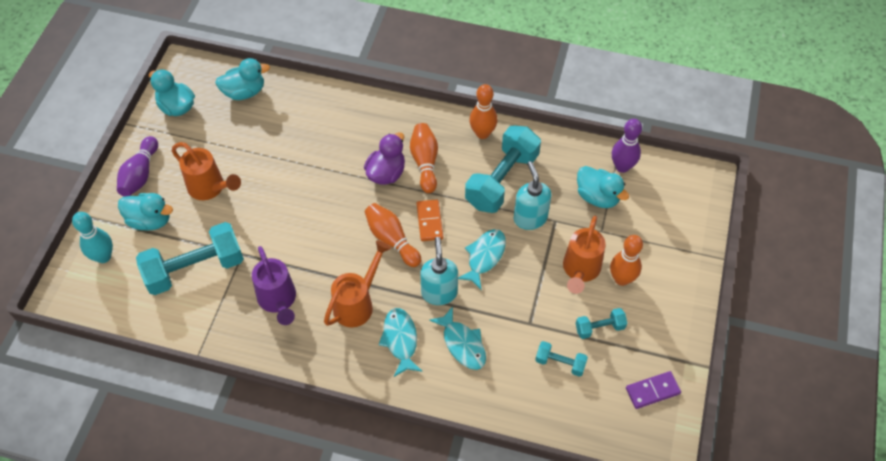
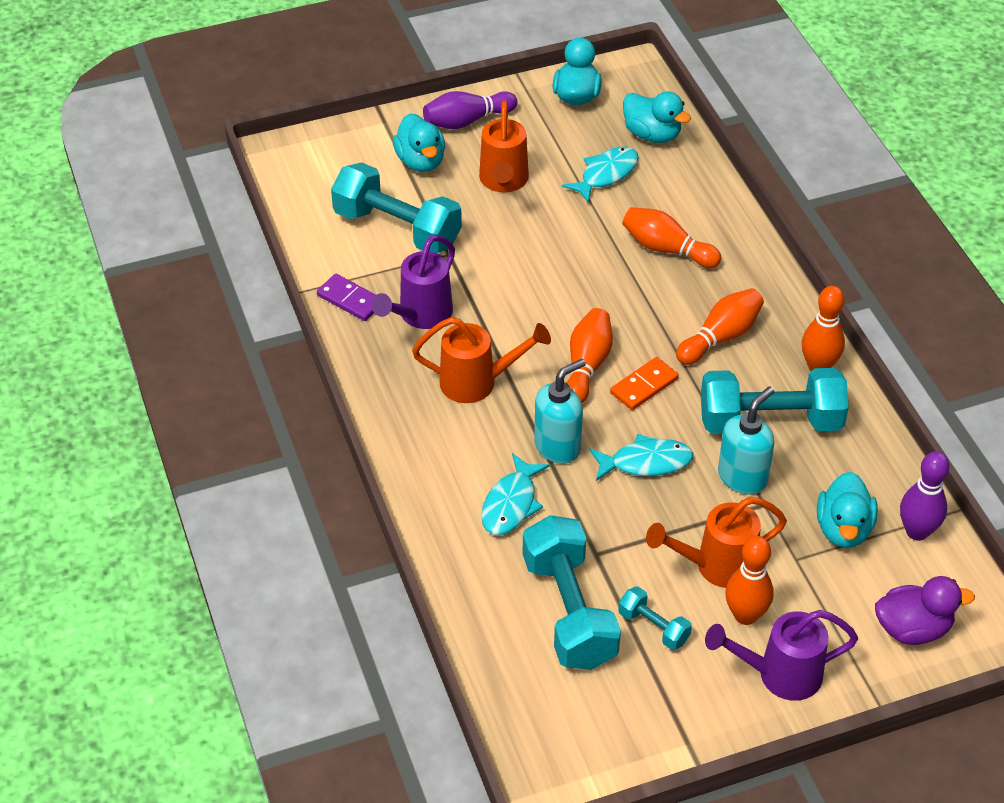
camera: 55 degrees right, 10 degrees down
turquoise bowling pin [72,212,113,263] -> none
purple duck [364,132,405,185] -> purple duck moved to [875,576,975,645]
turquoise fish [378,308,423,377] -> turquoise fish moved to [562,147,638,203]
turquoise dumbbell [535,341,588,377] -> turquoise dumbbell [523,515,621,670], size x2.09
purple domino [626,371,681,409] -> purple domino moved to [317,274,376,321]
none -> orange bowling pin [622,207,721,268]
none -> purple watering can [705,610,858,701]

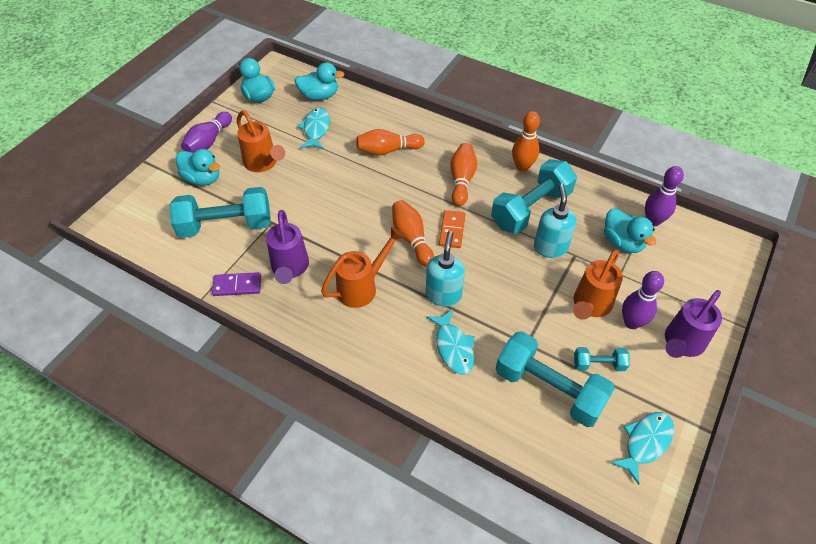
camera: 40 degrees left, 5 degrees up
turquoise fish [589,434,693,481] -> turquoise fish moved to [610,412,674,485]
orange bowling pin [725,536,774,625] -> purple bowling pin [622,271,664,329]
purple duck [875,576,975,645] -> none

